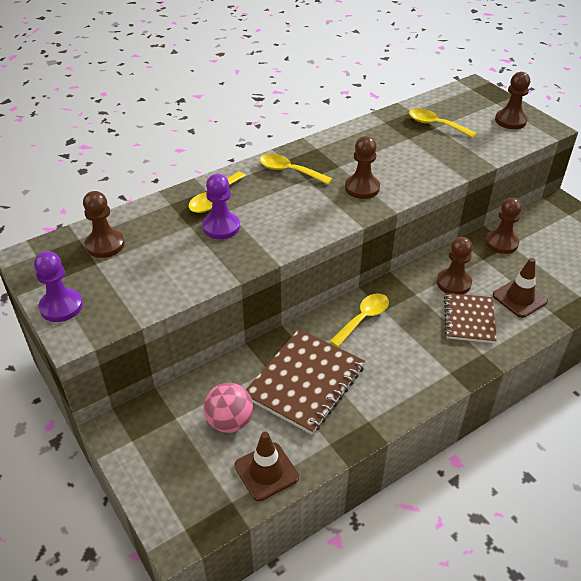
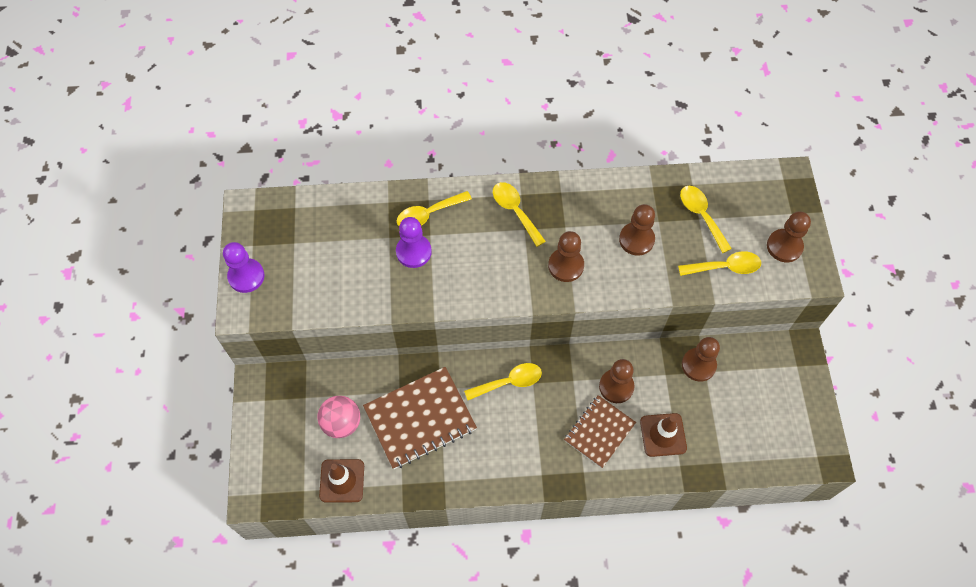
camera: 30 degrees right, 20 degrees up
brown pawn [83,191,125,258] -> brown pawn moved to [619,204,655,255]
none -> yellow spoon [678,251,761,276]

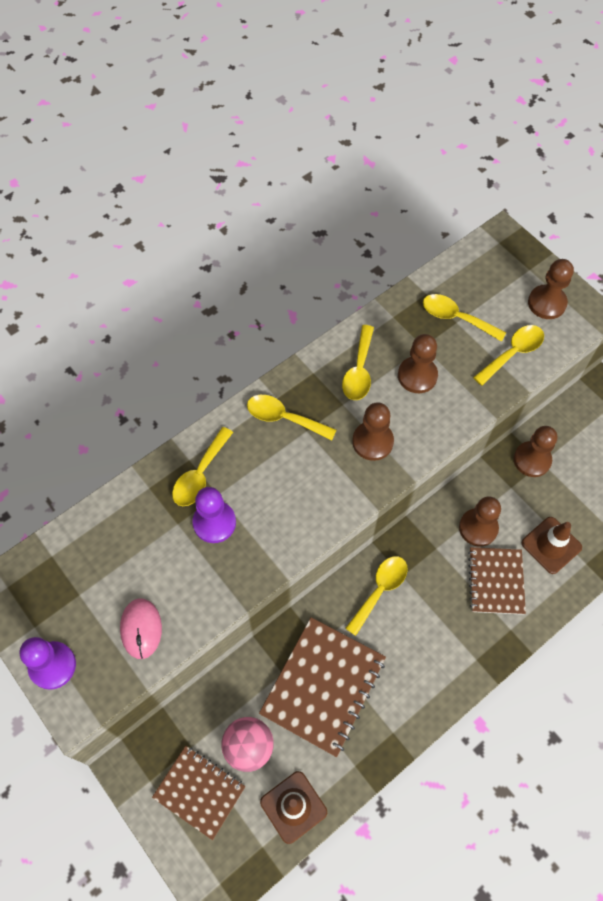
camera: 35 degrees left, 0 degrees up
none -> pink mouse [120,598,162,659]
none -> brown notebook [152,746,246,840]
none -> yellow spoon [342,325,374,400]

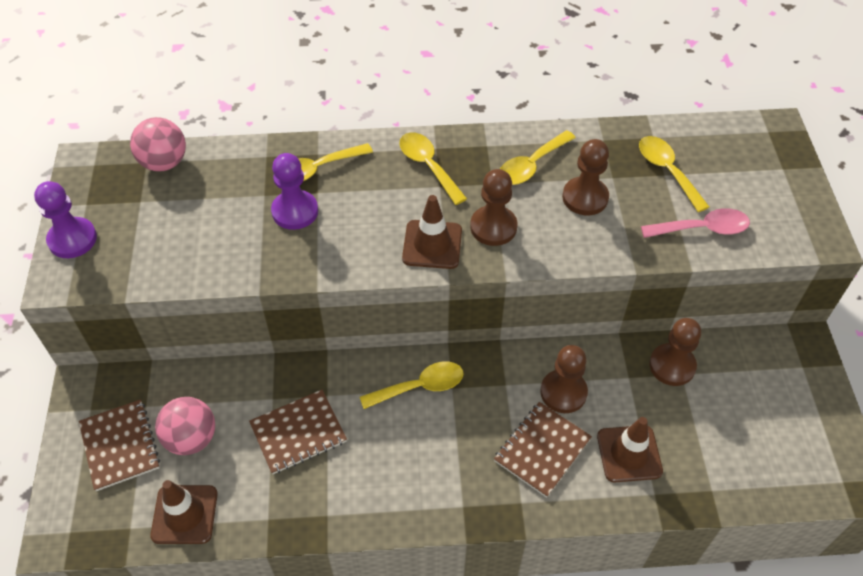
camera: 35 degrees right, 10 degrees down
pink mouse [120,598,162,659] -> none
brown notebook [259,617,386,757] -> brown notebook [249,390,347,474], size x0.64
yellow spoon [473,325,544,386] -> pink spoon [641,208,750,238]
brown pawn [528,259,574,319] -> none
none -> pink ball [130,117,186,172]
none -> brown traffic cone [402,195,462,269]

